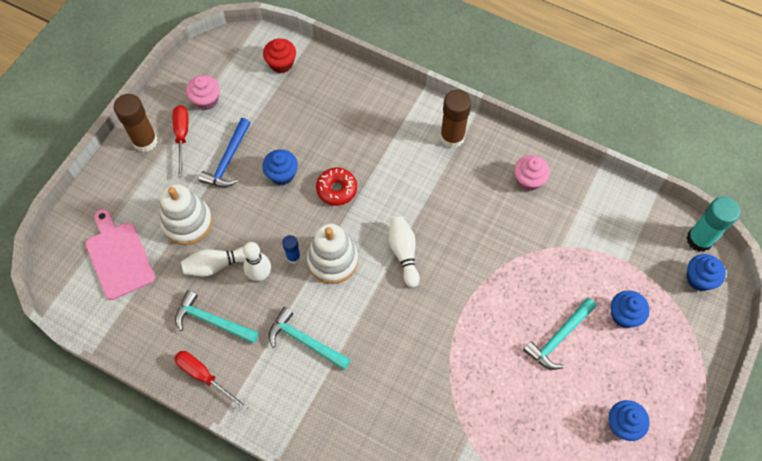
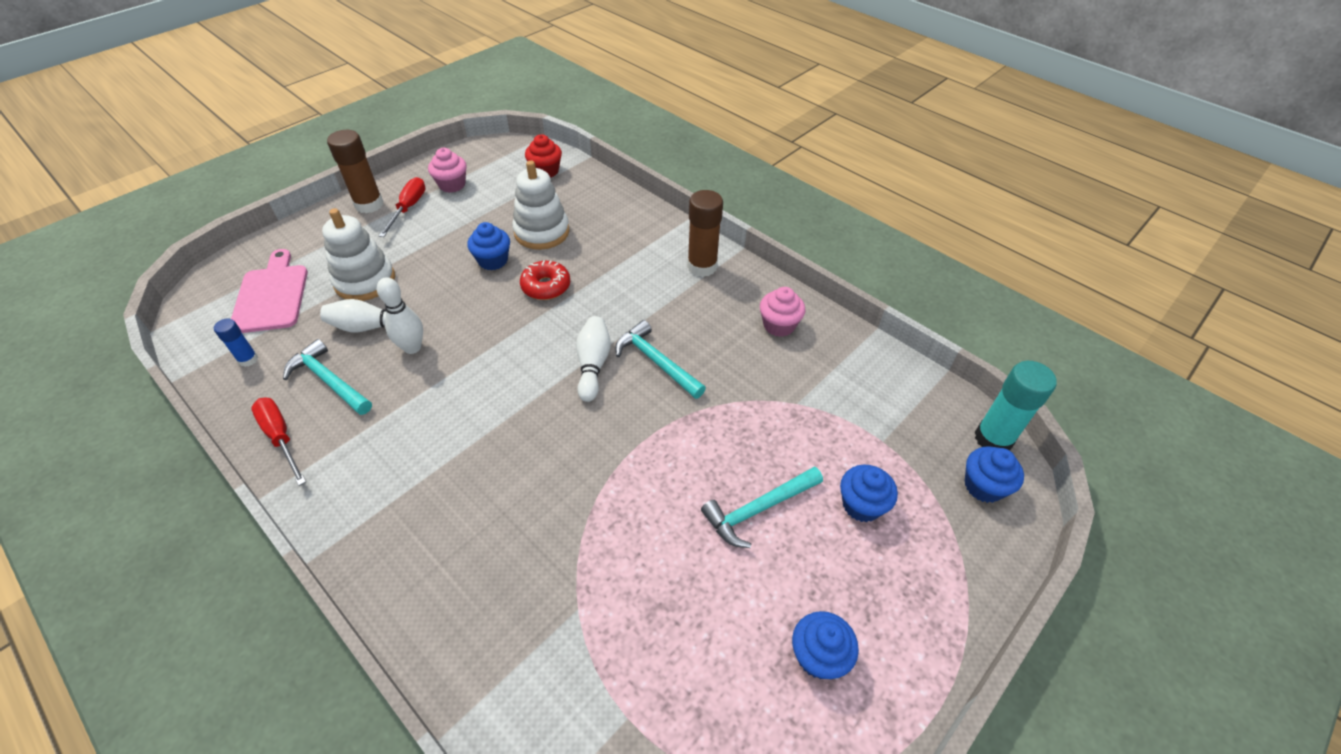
camera: 15 degrees right, 15 degrees down
blue hammer [199,118,250,187] -> none
turquoise hammer [269,307,351,370] -> turquoise hammer moved to [615,320,706,399]
blue glue stick [282,235,301,264] -> blue glue stick moved to [214,319,258,367]
white stacking toy [307,223,358,284] -> white stacking toy moved to [512,160,569,250]

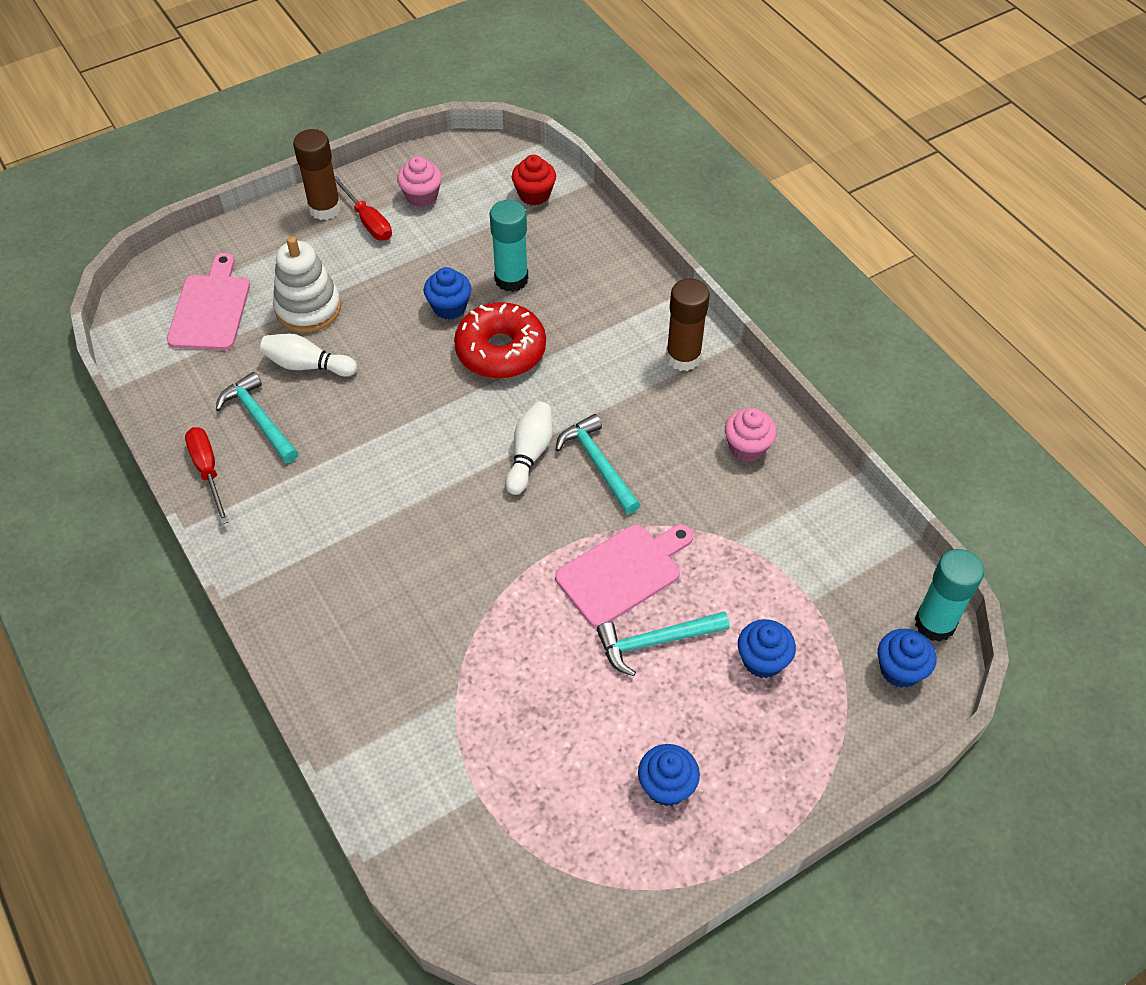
camera: 15 degrees right, 5 degrees up
blue glue stick [214,319,258,367] -> none
white bowling pin [377,277,423,354] -> none
red screwdriver [379,177,426,237] -> red screwdriver turned 120 degrees clockwise [335,175,392,241]
white stacking toy [512,160,569,250] -> turquoise glue stick [489,200,528,292]
red donut [520,261,570,300] -> red donut [454,302,546,379], size x1.61
none -> pink cutting board [555,524,693,627]

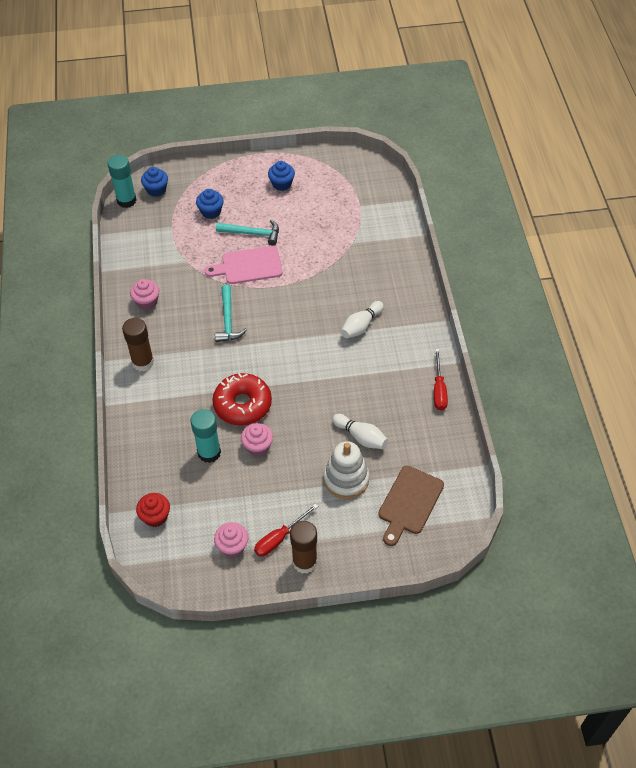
camera: 155 degrees left, 0 degrees up
pink cutting board [167,253,250,350] -> brown cutting board [378,466,444,546]
turquoise hammer [216,372,298,463] -> none
red screwdriver [335,175,392,241] -> red screwdriver turned 120 degrees counterclockwise [254,504,318,557]
blue cupcake [424,267,472,320] -> pink cupcake [241,423,273,456]
white bowling pin [505,402,553,495] -> white bowling pin moved to [341,301,384,338]

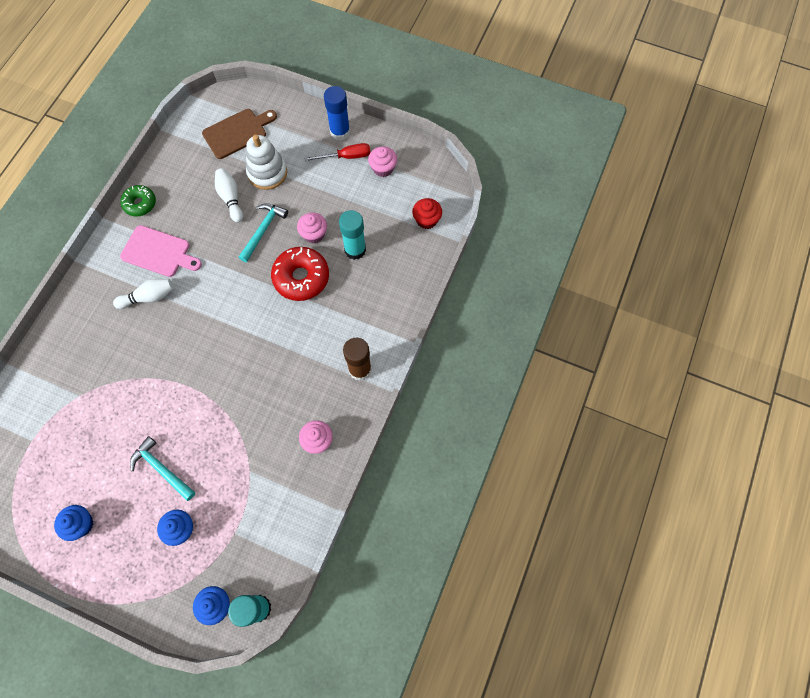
camera: 150 degrees left, 15 degrees up
pink cutting board [205,246,283,284] -> pink cutting board moved to [120,225,202,277]
turquoise hammer [215,285,247,342] -> turquoise hammer moved to [239,203,288,262]
brown glue stick [290,521,317,574] -> blue glue stick [324,86,350,141]
red screwdriver [434,349,448,411] -> green donut [121,185,156,217]

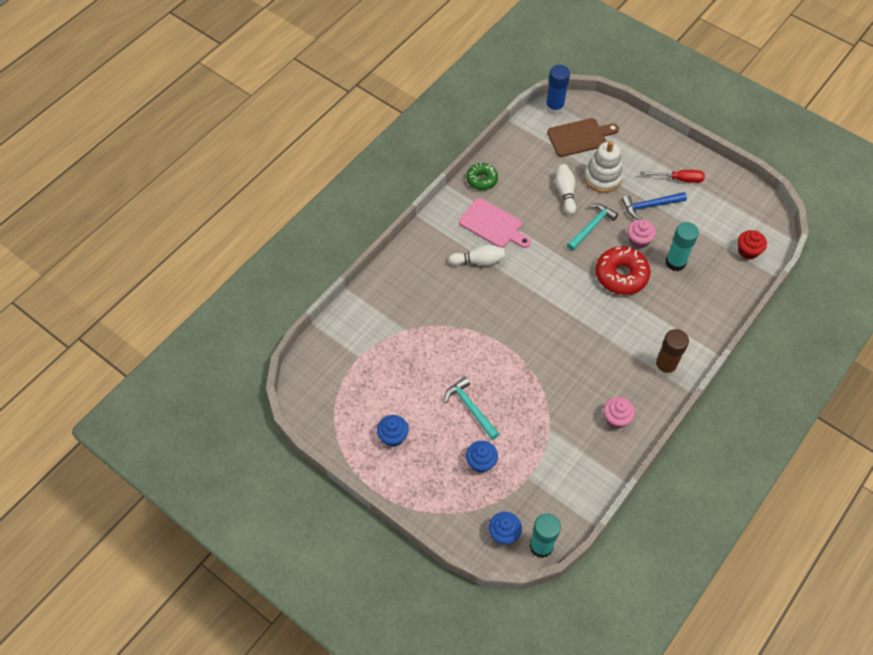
camera: 15 degrees right, 10 degrees down
blue glue stick [324,86,350,141] -> blue glue stick moved to [545,65,570,115]
pink cupcake [368,146,397,177] -> none
none -> blue hammer [622,192,687,220]

